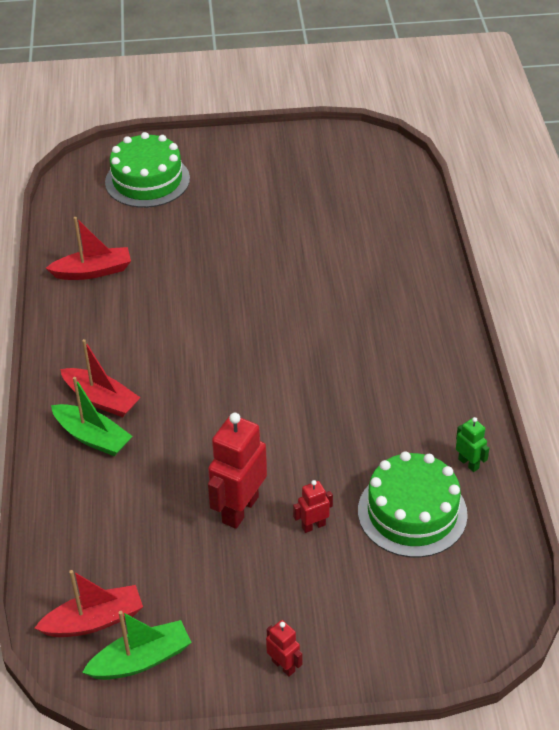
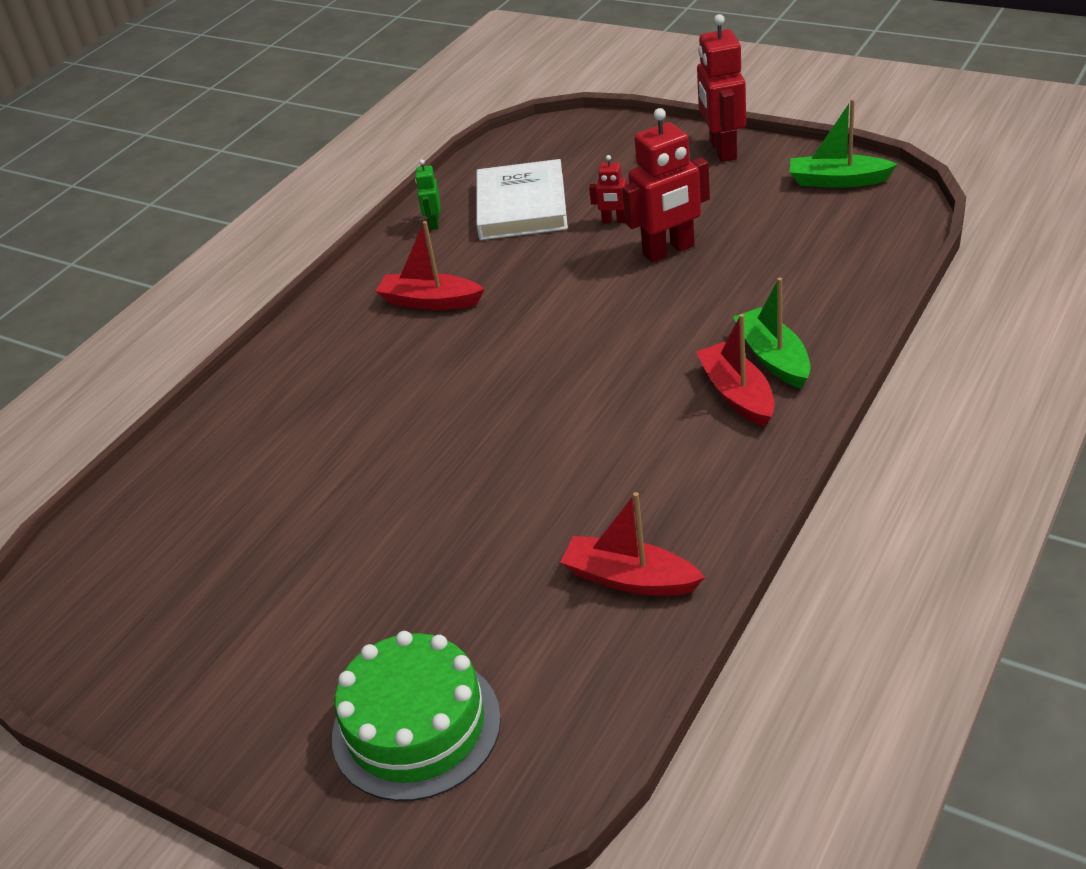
camera: 140 degrees left, 5 degrees down
red boat [34,570,143,637] -> red boat moved to [376,221,484,310]
red robot [266,620,302,676] -> red robot [697,14,746,162], size x2.02
green cake [358,451,468,558] -> white book [476,159,568,240]

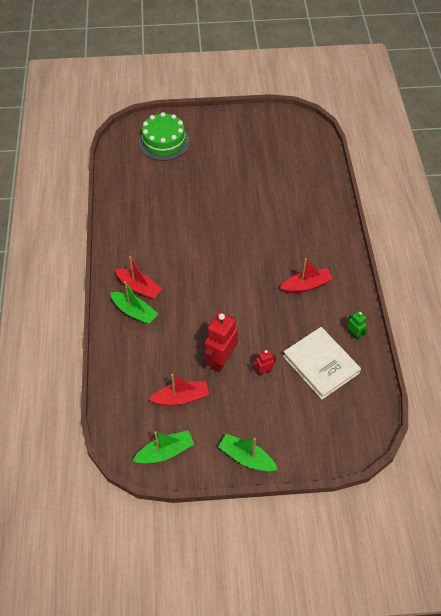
camera: 140 degrees right, 15 degrees up
red boat [560,492,705,596] -> red boat moved to [148,374,209,406]
red robot [697,14,746,162] -> green boat [218,434,278,471]

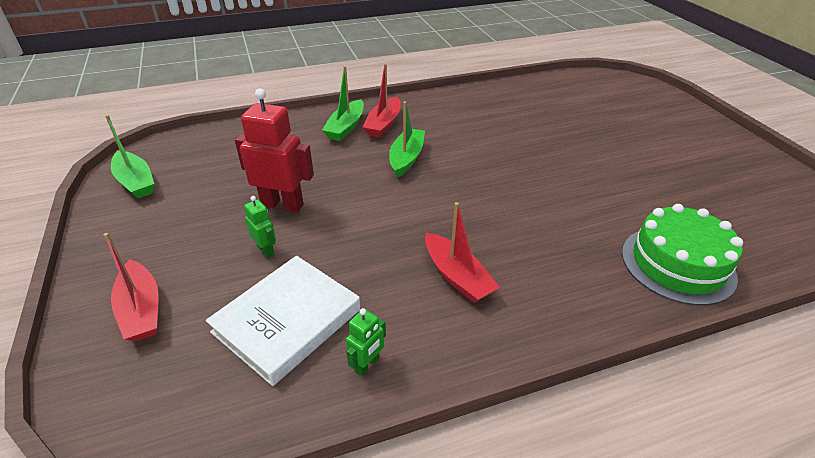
camera: 75 degrees right, 15 degrees down
green cake [139,112,190,161] -> green cake moved to [622,204,743,305]
red boat [148,374,209,406] -> red boat moved to [103,233,159,341]
green boat [218,434,278,471] -> green boat moved to [389,101,425,178]
red robot [253,349,276,376] -> green robot [244,196,276,258]

